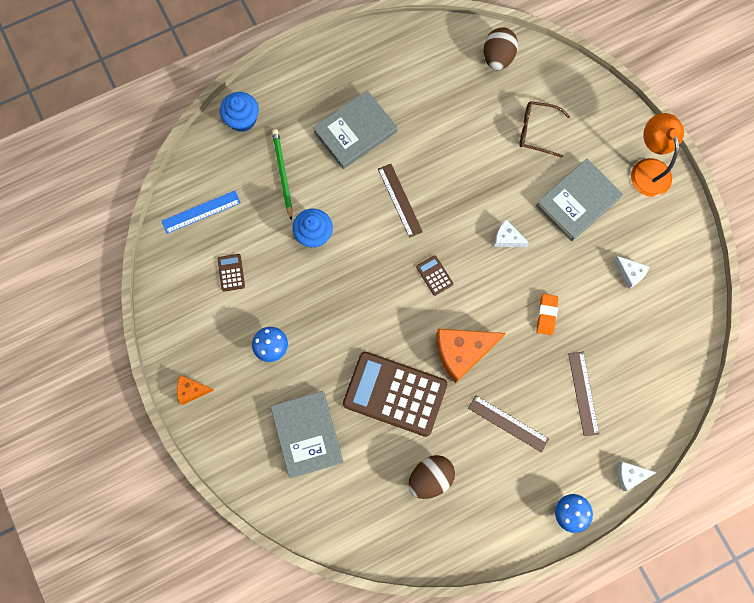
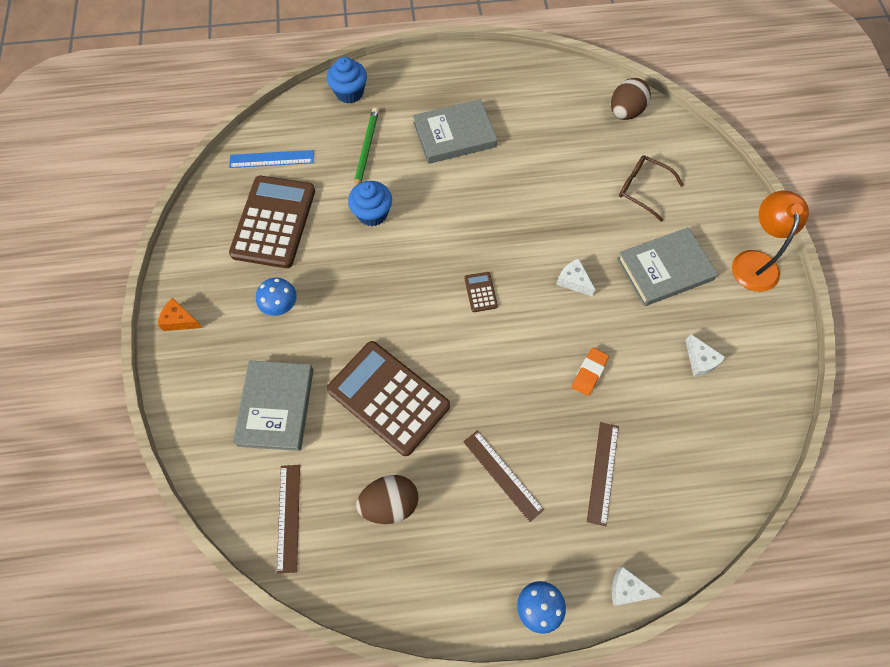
camera: 20 degrees right, 10 degrees down
brown calculator [218,254,245,292] -> brown calculator [229,176,315,268], size x2.49
brown ruler [378,164,423,238] -> brown ruler moved to [277,465,300,574]
orange cheese [436,329,506,383] -> none

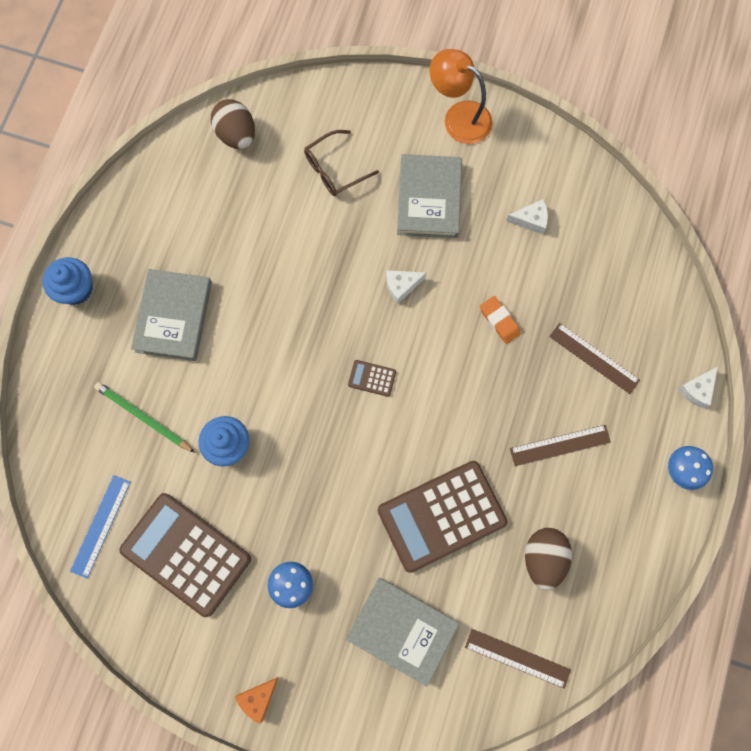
camera: 65 degrees left, 10 degrees up
blue cupcake [327,57,367,104] -> blue cupcake moved to [42,257,93,305]

